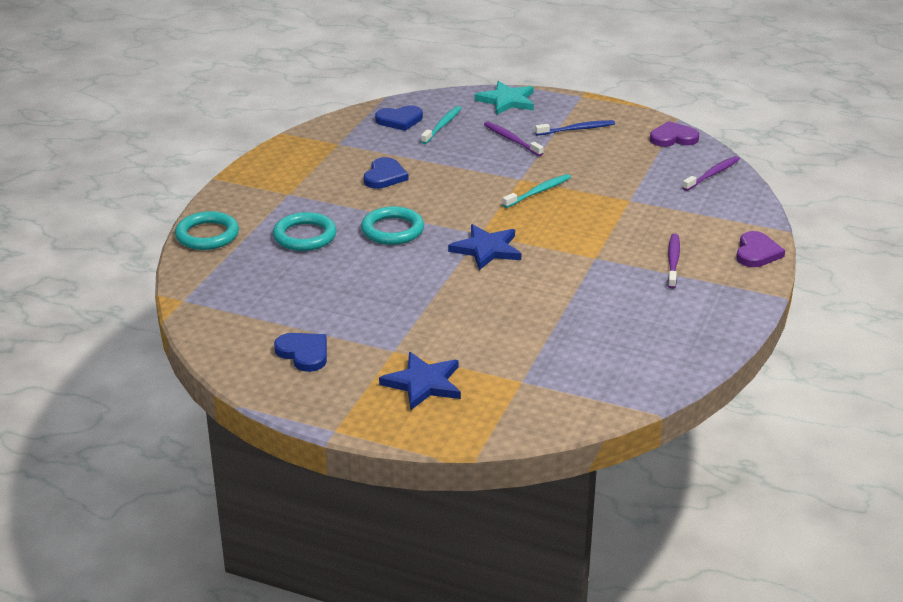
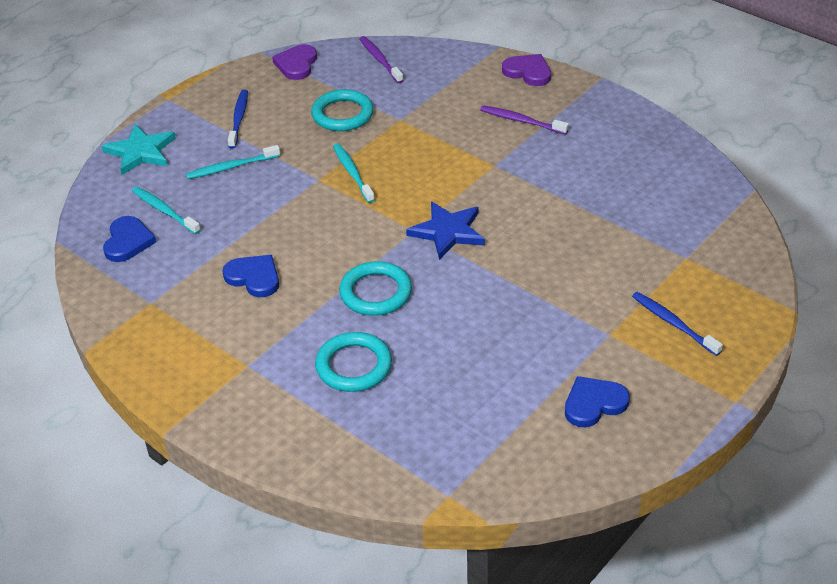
camera: 70 degrees left, 10 degrees up
turquoise ring [175,211,239,250] -> turquoise ring moved to [311,89,374,131]
blue star [379,352,461,410] -> blue toothbrush [632,292,723,356]
purple toothbrush [484,122,544,156] -> turquoise toothbrush [186,145,280,179]

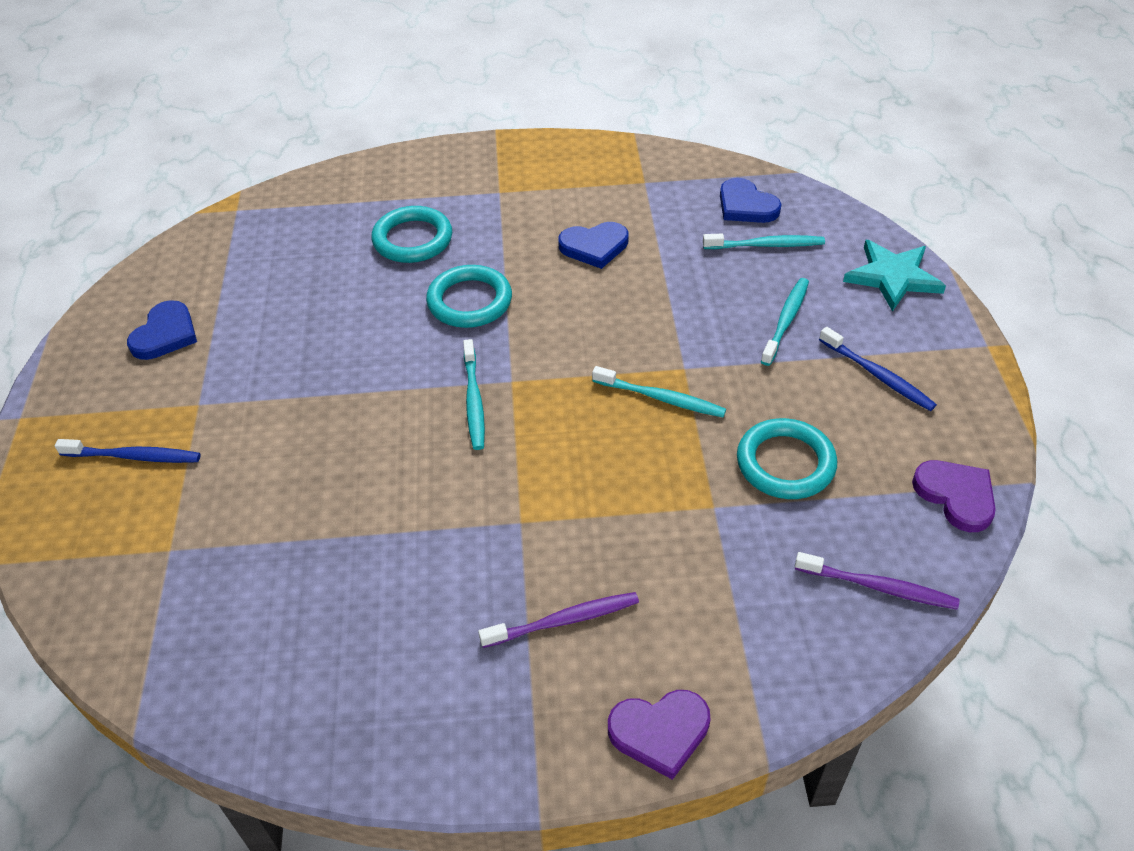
camera: 135 degrees right, 5 degrees up
blue star [406,201,485,260] -> turquoise toothbrush [463,339,485,450]

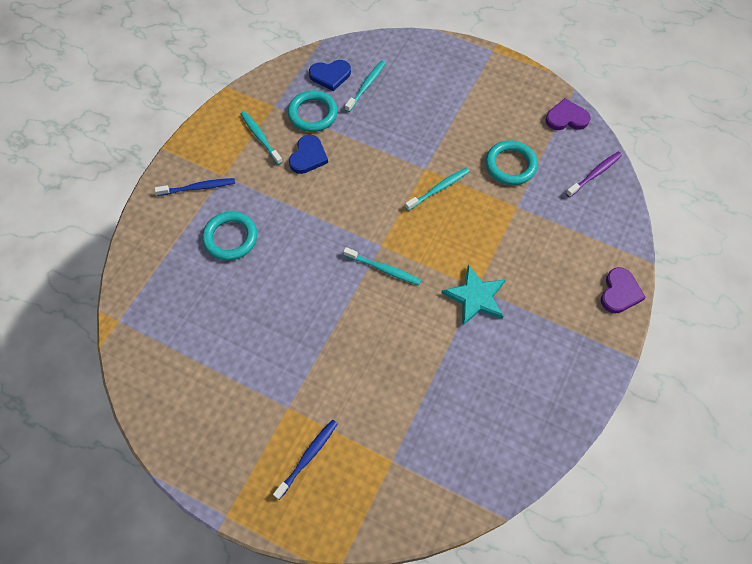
camera: 60 degrees left, 15 degrees up
blue heart [127,300,197,360] -> none
turquoise ring [426,265,512,328] -> turquoise ring moved to [288,90,338,132]
purple toothbrush [478,592,639,648] -> none
turquoise toothbrush [761,278,809,366] -> turquoise toothbrush moved to [241,111,283,165]
blue toothbrush [819,327,937,411] -> blue toothbrush moved to [155,178,235,196]
turquoise star [843,240,946,312] -> turquoise star moved to [442,265,505,325]

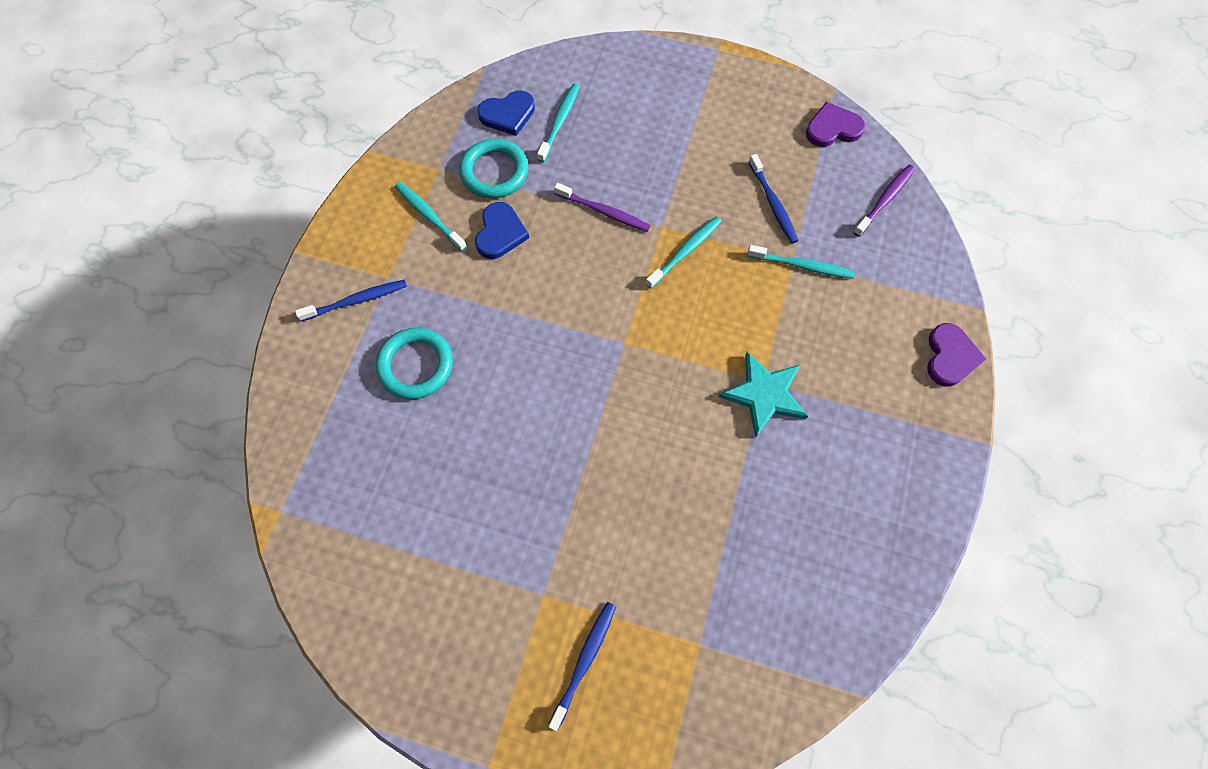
camera: 10 degrees left, 5 degrees up
turquoise toothbrush [343,247,421,285] -> turquoise toothbrush moved to [747,245,855,279]
turquoise ring [485,140,538,185] -> blue toothbrush [749,154,798,244]
none -> purple toothbrush [554,183,651,232]

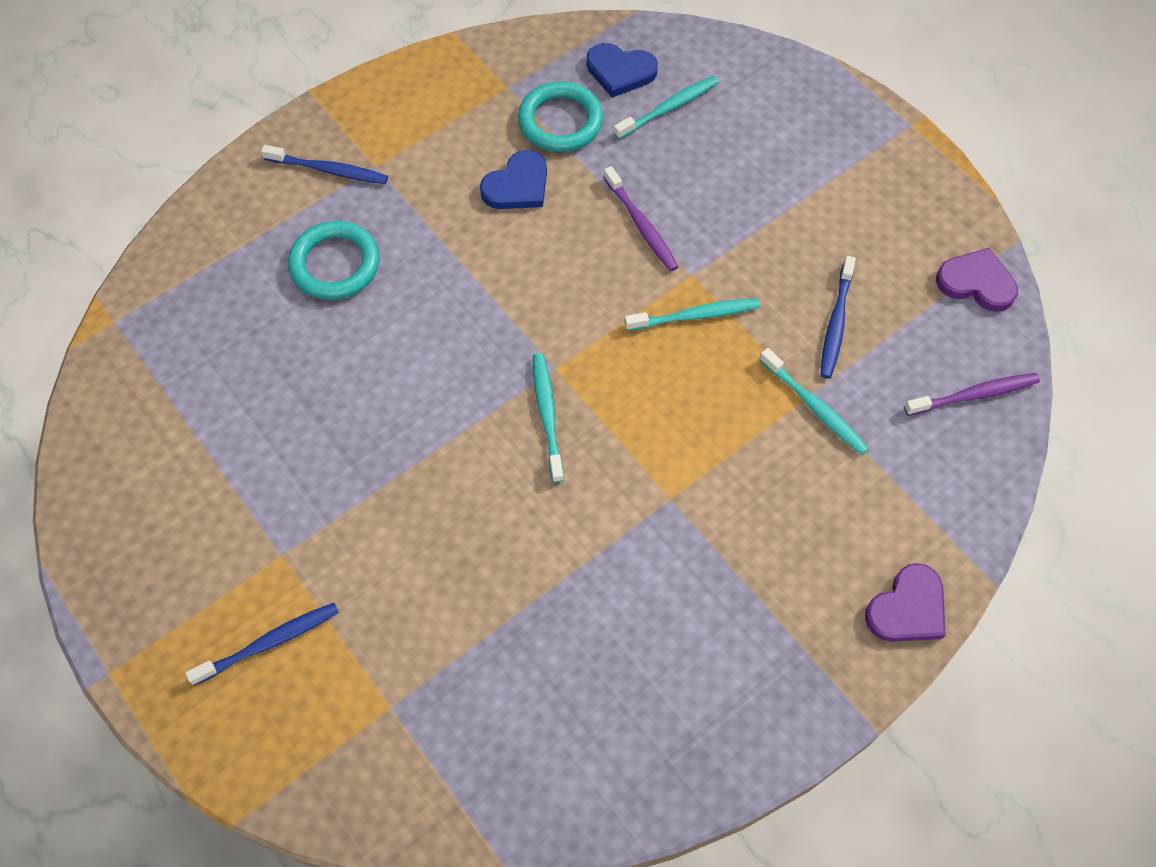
camera: 35 degrees right, 5 degrees down
turquoise toothbrush [395,182,467,251] -> turquoise toothbrush moved to [533,353,564,483]
turquoise star [718,352,808,438] -> none

